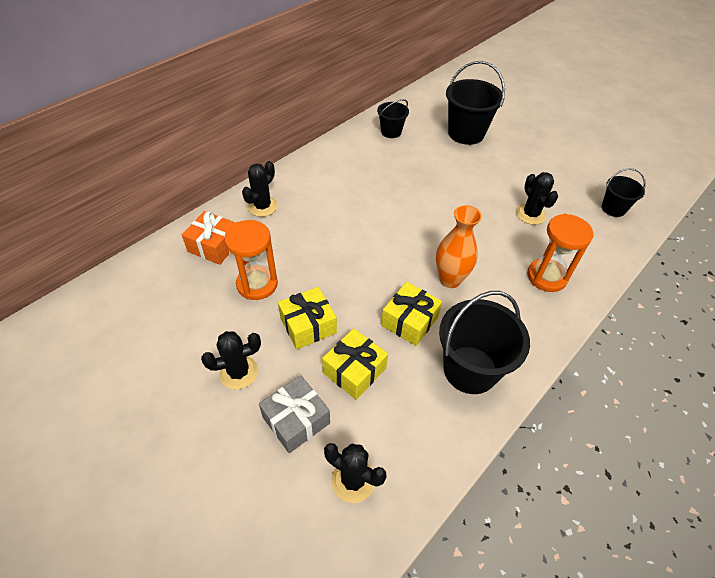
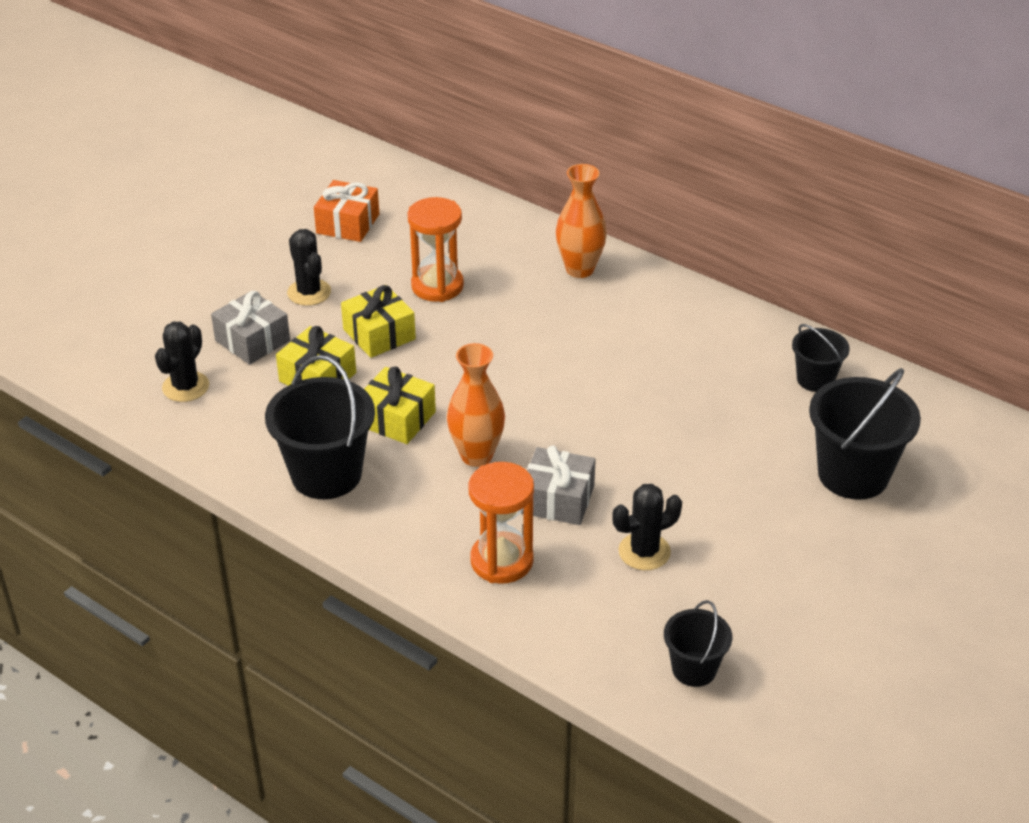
camera: 85 degrees right, 10 degrees down
orange gift [182,211,236,265] -> orange gift moved to [314,180,379,242]
black cactus [242,161,278,217] -> orange vase [556,164,607,278]
none -> grey gift [521,446,596,525]

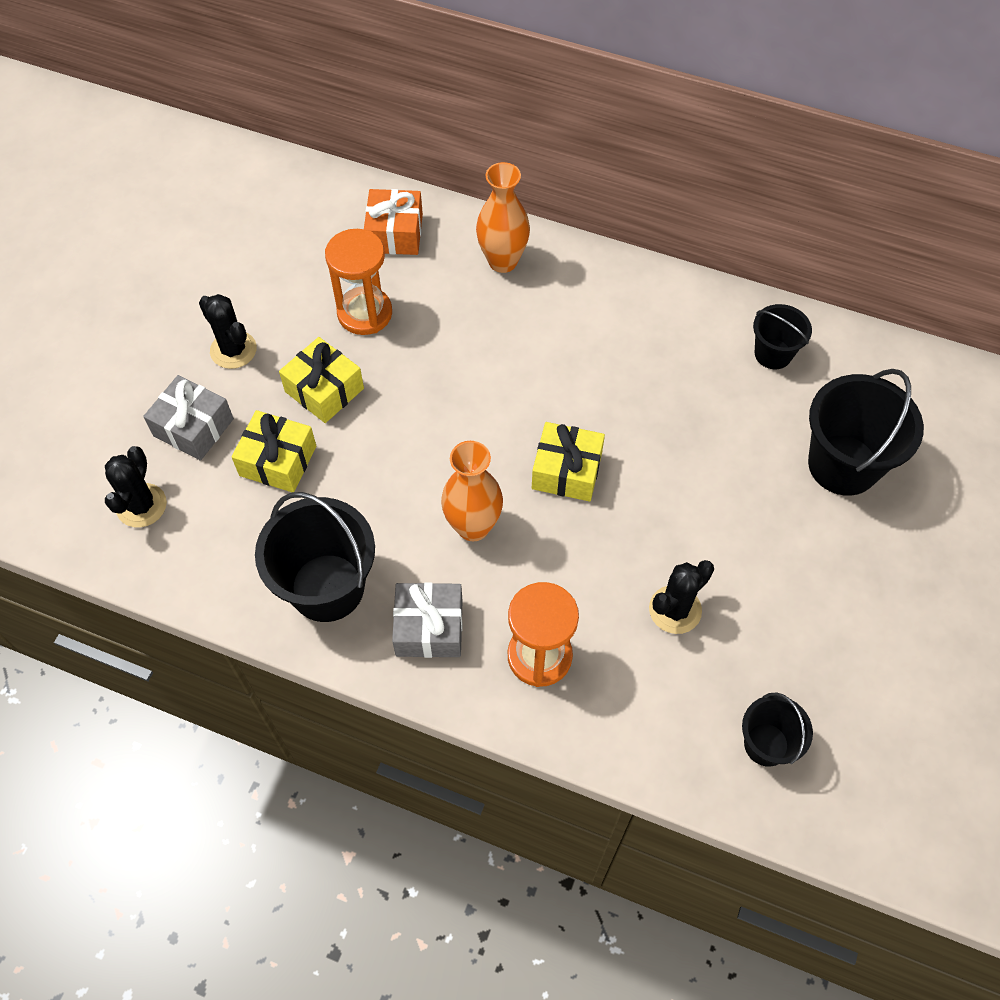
camera: 15 degrees left, 20 degrees up
orange gift [314,180,379,242] -> orange gift moved to [364,189,423,255]
yellow gift [364,367,436,444] -> yellow gift moved to [532,422,605,502]
grey gift [521,446,596,525] -> grey gift moved to [392,582,463,658]

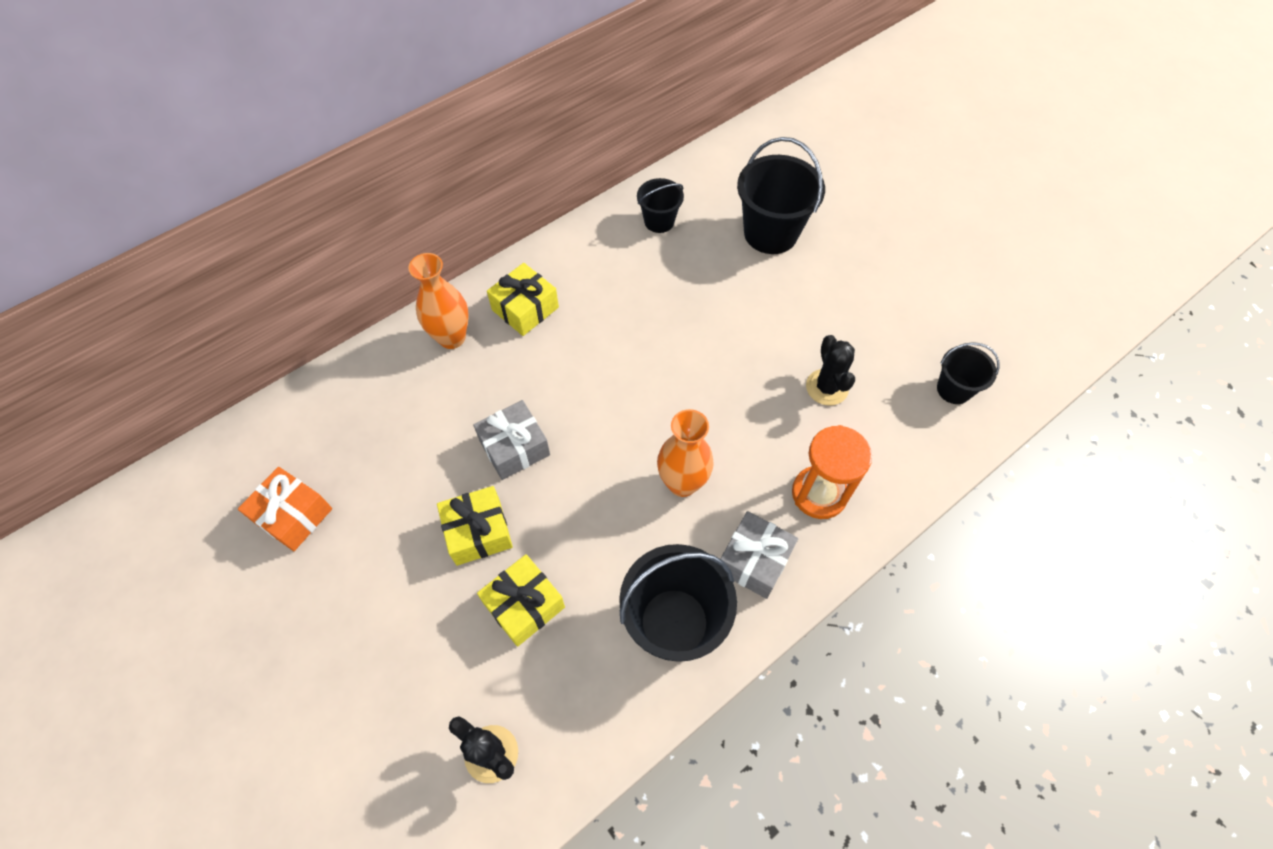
camera: 60 degrees left, 0 degrees up
grey gift [143,375,234,461] -> grey gift moved to [473,400,550,480]
black cactus [199,294,257,369] -> none
orange hourglass [325,229,392,335] -> none
orange gift [364,189,423,255] -> orange gift moved to [238,467,332,551]
yellow gift [532,422,605,502] -> yellow gift moved to [487,263,559,336]

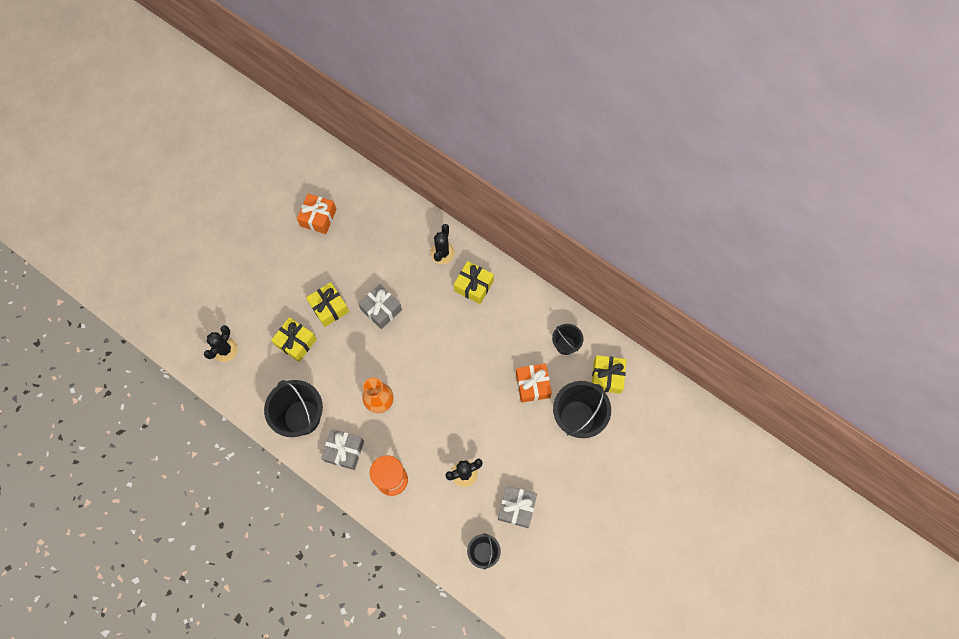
camera: 75 degrees right, 10 degrees up
orange vase [408,253,469,349] -> black cactus [430,224,455,264]
none -> grey gift [498,486,537,528]
none -> orange gift [516,363,552,403]
none -> yellow gift [592,355,626,394]

